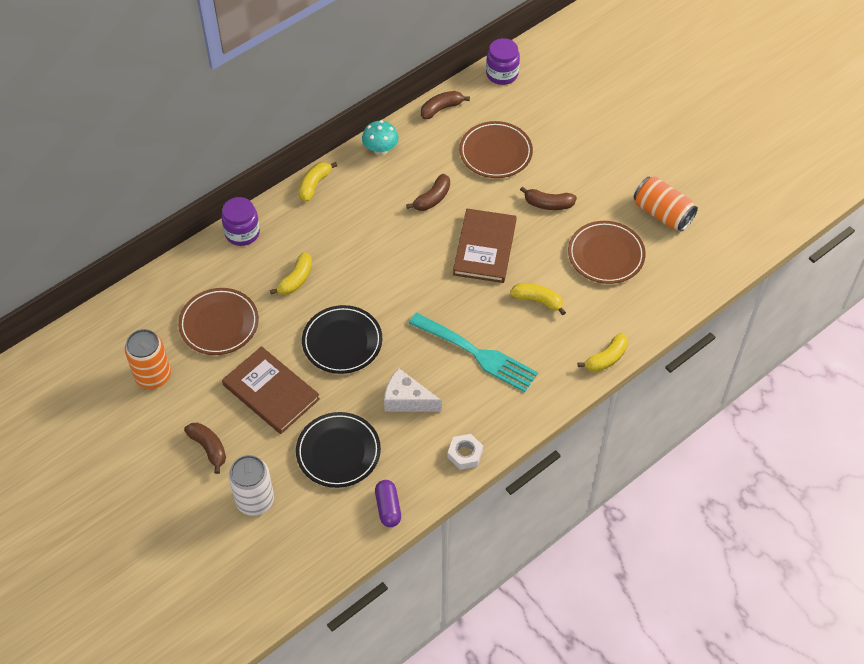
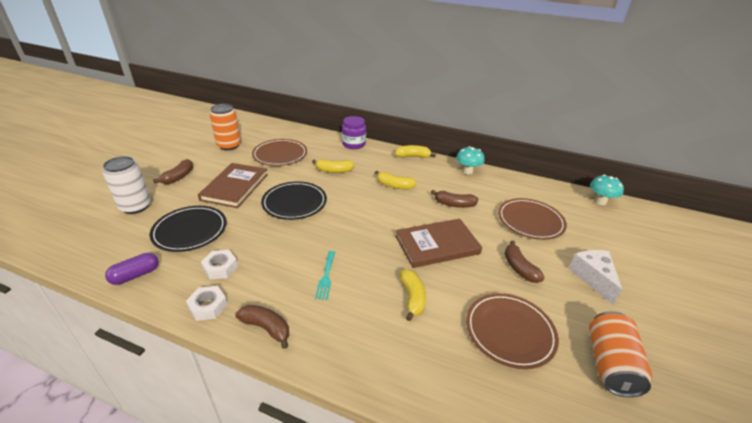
camera: 60 degrees right, 20 degrees down
white cheese [384,368,442,412] -> white cheese moved to [569,250,622,305]
turquoise fork [409,312,538,392] -> turquoise fork [315,251,335,300], size x0.48
brown banana [421,91,470,119] -> brown banana moved to [235,305,289,349]
purple jar [486,38,520,85] -> turquoise mushroom [590,175,624,205]
yellow banana [578,333,628,372] -> yellow banana moved to [375,171,417,189]
none -> white nut [201,250,238,279]

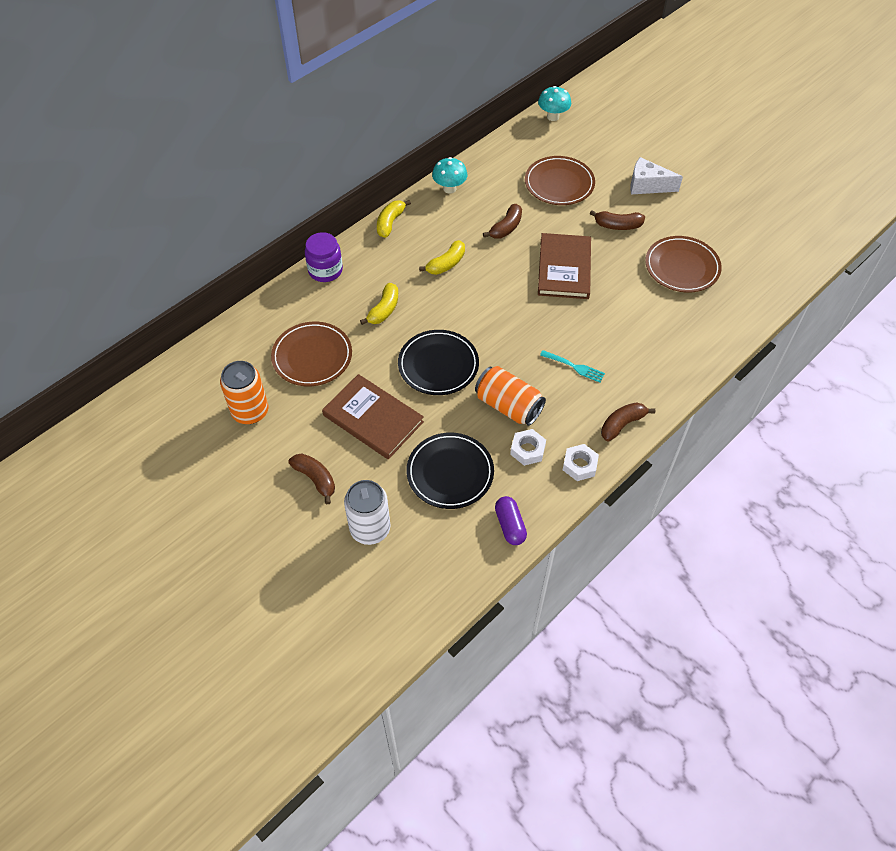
camera: 65 degrees left, 20 degrees up
yellow banana [400,269,426,321] -> none
orange can [589,311,652,397] -> orange can moved to [475,366,546,426]

